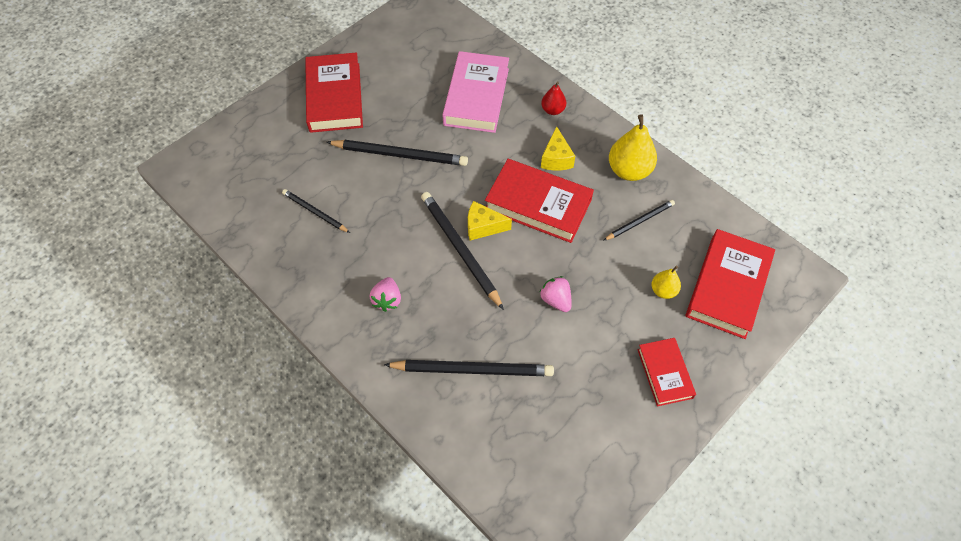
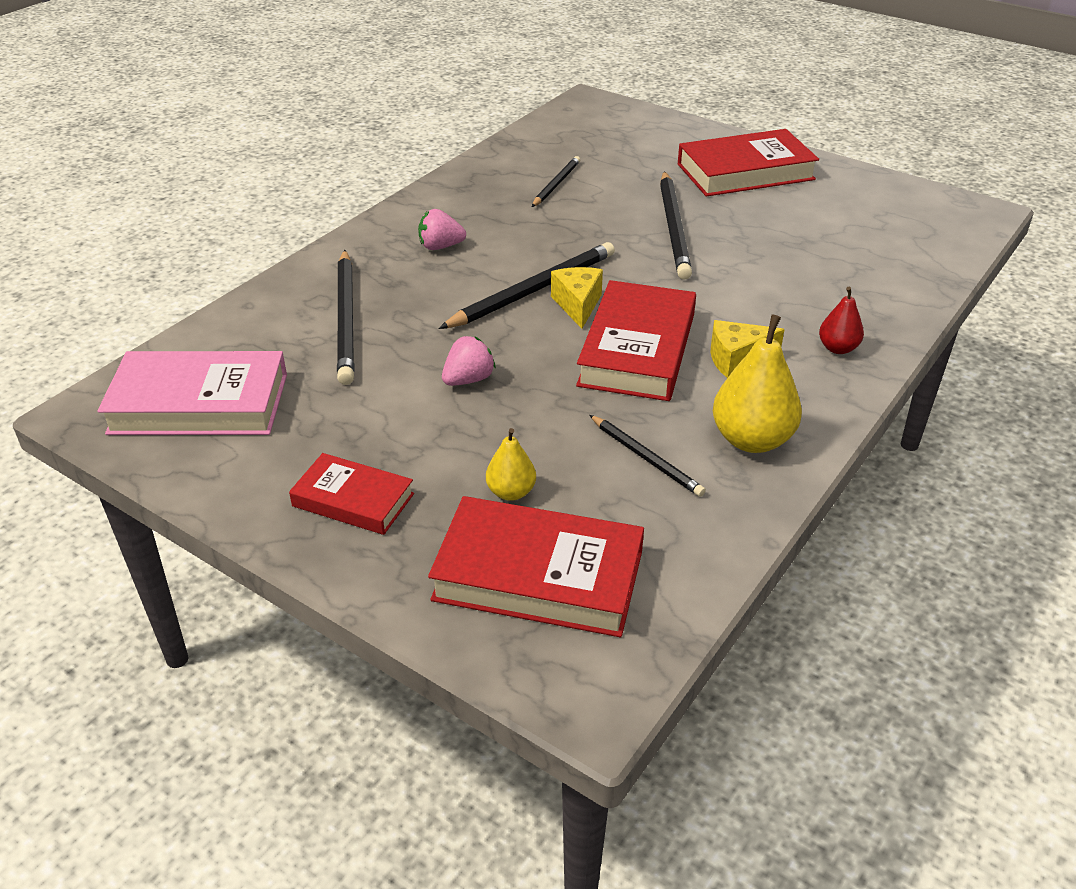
camera: 80 degrees right, 20 degrees down
pink book [442,51,509,133] -> pink book moved to [97,351,287,435]
red book [637,338,696,406] -> red book turned 45 degrees clockwise [289,453,414,535]

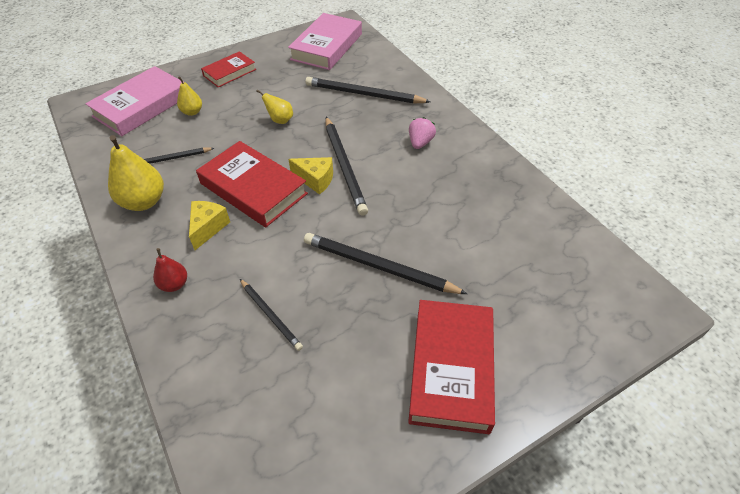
camera: 115 degrees right, 10 degrees up
red book [428,496,644,637] -> pink book [85,66,182,136]
pink strawberry [442,336,496,386] -> yellow pear [256,89,293,124]
black pencil [532,156,580,207] -> black pencil moved to [240,279,303,351]

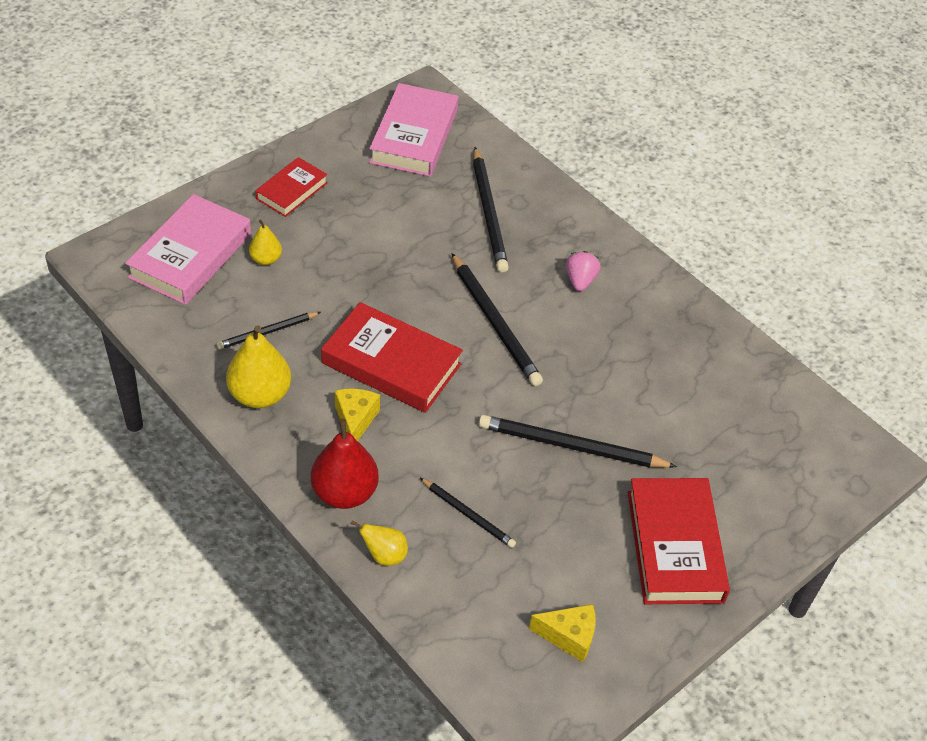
camera: 15 degrees left, 0 degrees up
red pear [153,248,187,292] -> red pear [311,419,379,509], size x1.80
yellow pear [256,89,293,124] -> yellow pear moved to [351,520,408,566]
yellow cheese [288,157,333,195] -> yellow cheese moved to [529,604,596,662]
black pencil [306,77,431,104] -> black pencil turned 105 degrees counterclockwise [473,147,509,273]

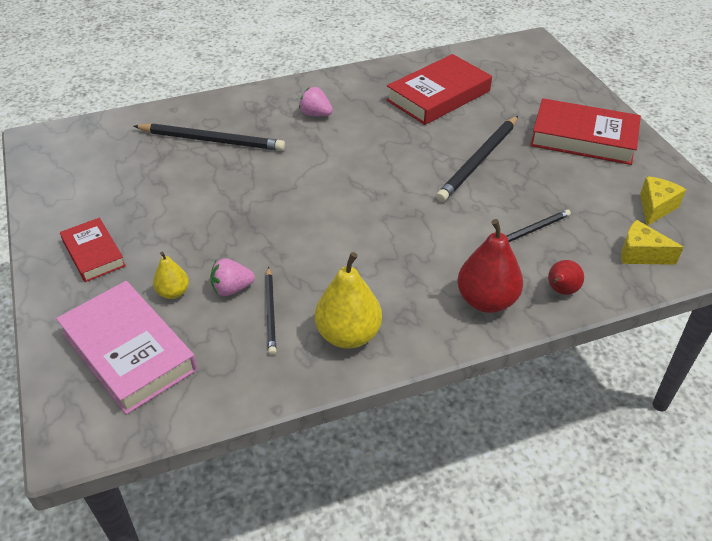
camera: 65 degrees left, 5 degrees down
red book [321,302,463,413] -> red book moved to [386,54,492,125]
yellow cheese [335,389,380,441] -> yellow cheese moved to [621,220,684,265]
yellow pear [351,520,408,566] -> red pear [548,260,584,295]
pink book [369,83,458,177] -> none
black pencil [451,253,543,386] -> none
none -> pink strawberry [210,259,255,296]

